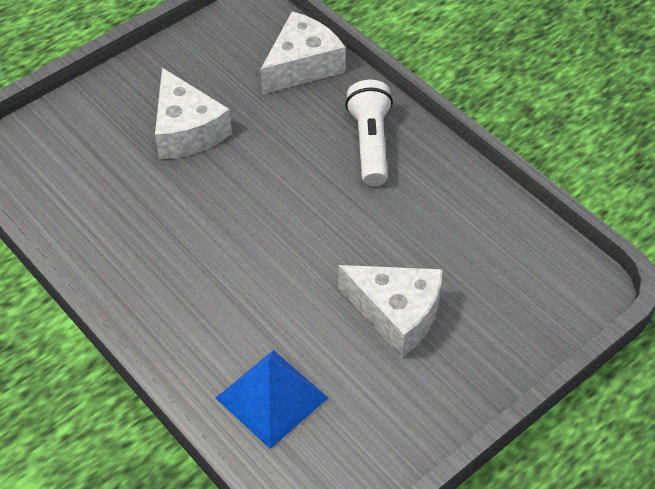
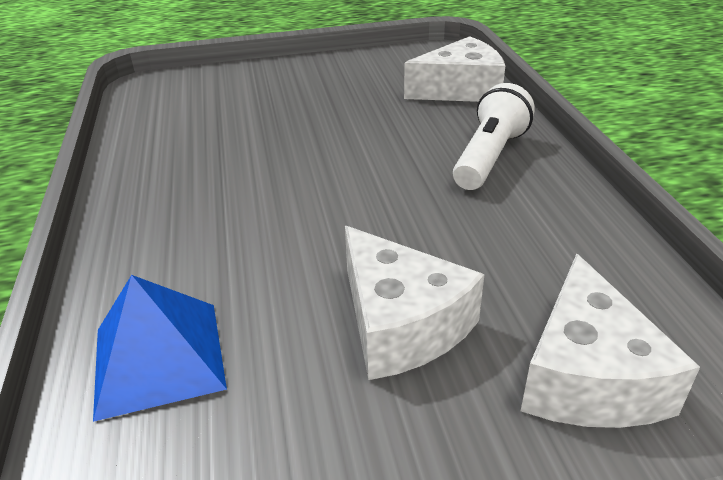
camera: 30 degrees right, 15 degrees down
white cheese [155,68,232,159] -> white cheese moved to [521,254,700,428]

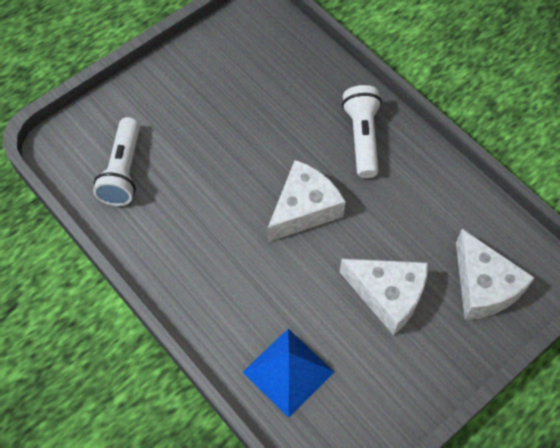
camera: 30 degrees left, 25 degrees up
white cheese [404,36,505,102] -> white cheese moved to [268,160,346,242]
none -> white flashlight [93,117,140,206]

